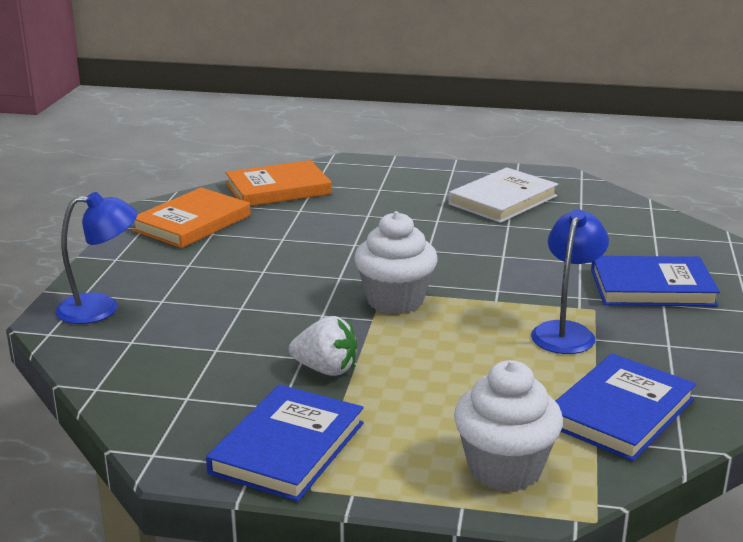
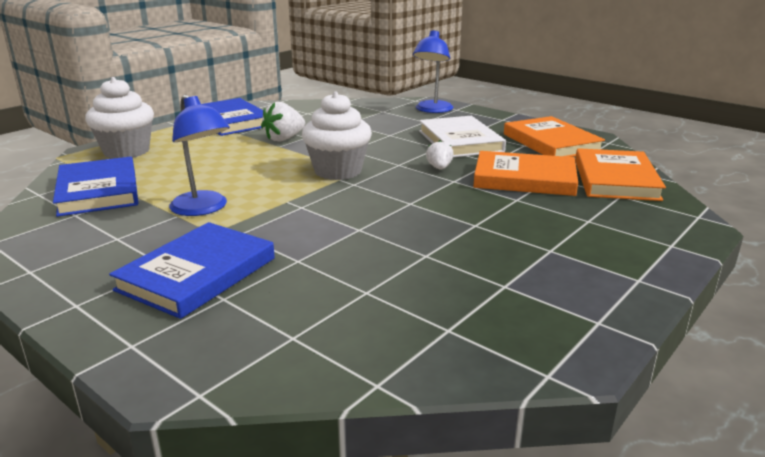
camera: 120 degrees right, 0 degrees up
white book [449,167,558,223] -> white book moved to [419,116,506,157]
none -> white strawberry [426,140,454,170]
none -> orange book [473,151,578,196]

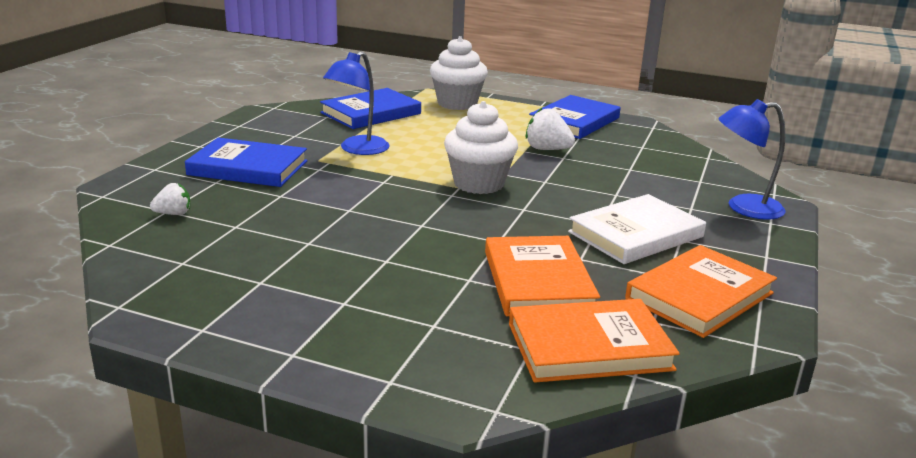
camera: 70 degrees right, 0 degrees up
white strawberry [426,140,454,170] -> white strawberry moved to [150,183,190,215]

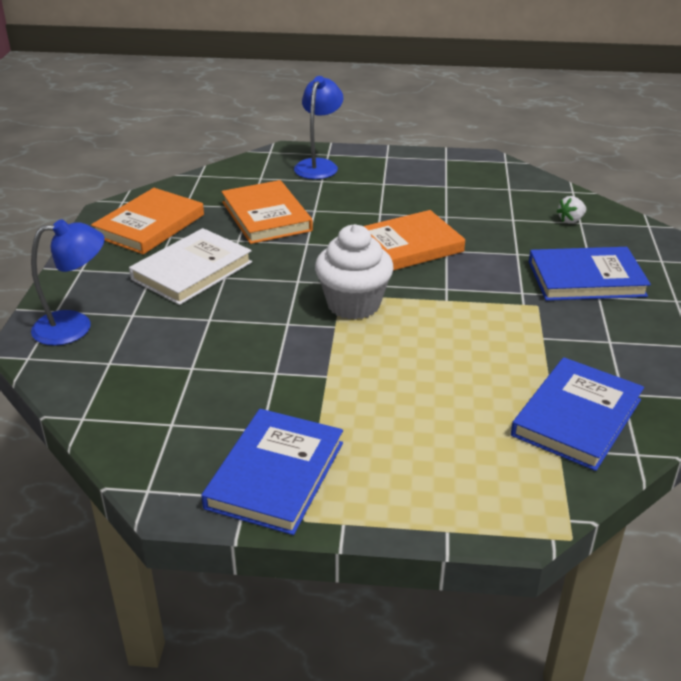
camera: 165 degrees right, 10 degrees up
blue lamp [323,51,389,155] -> blue lamp moved to [294,76,344,179]
white cupcake [430,36,488,110] -> none
orange book [509,299,680,383] -> orange book moved to [363,210,465,271]
white strawberry [525,107,575,150] -> none

